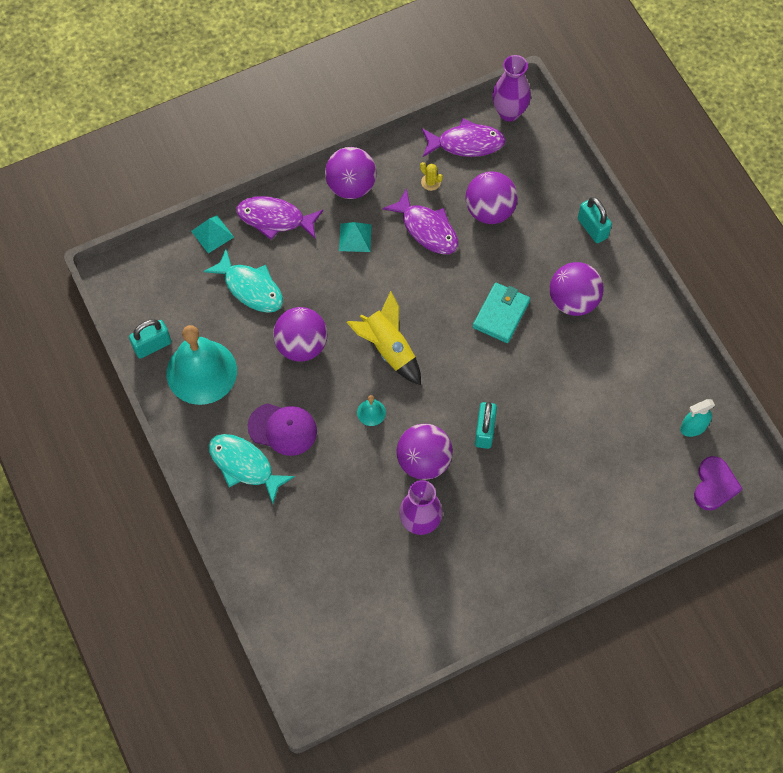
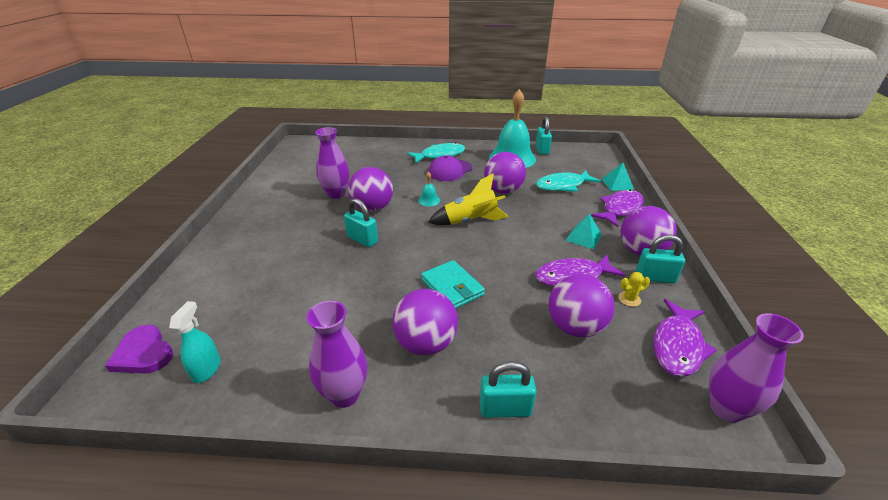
camera: 120 degrees right, 30 degrees down
none -> purple vase [306,301,367,408]
none -> turquoise padlock [636,235,685,283]

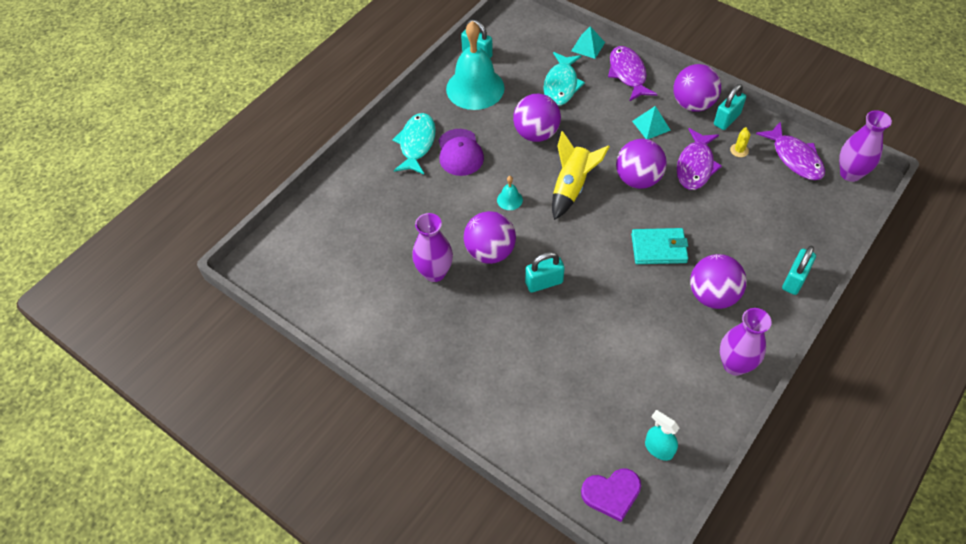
camera: 55 degrees left, 20 degrees up
purple ball [548,274,615,337] -> purple ball moved to [616,139,667,189]

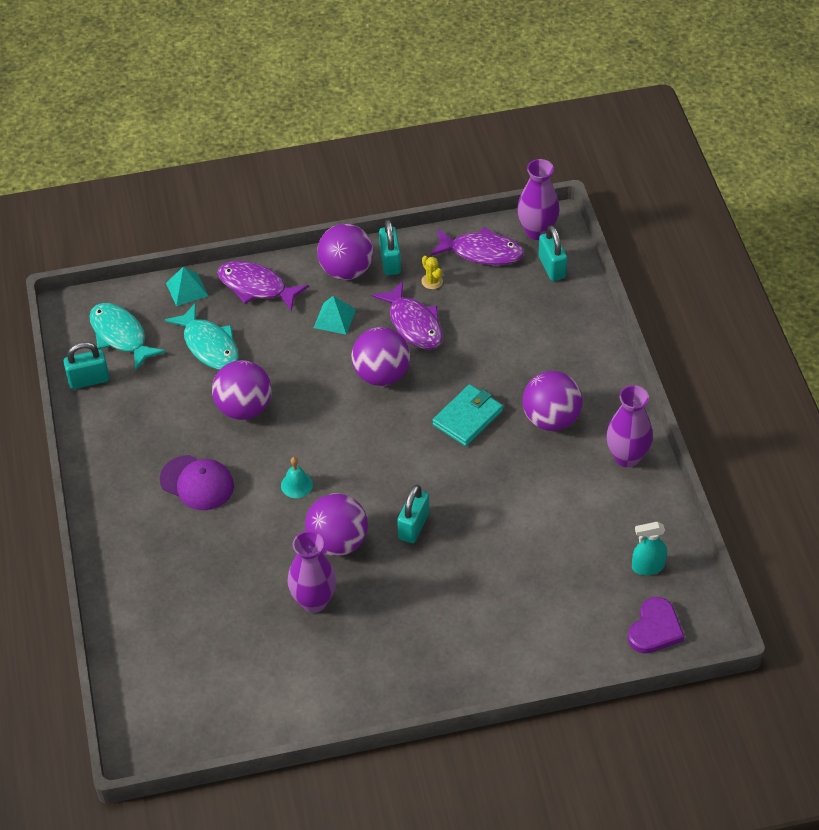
camera: 50 degrees left, 5 degrees down
turquoise fish [392,113,436,174] -> turquoise fish moved to [90,303,166,371]
turquoise bell [446,21,505,110] -> none
yellow rocket [552,131,609,220] -> none
turquoise padlock [782,246,816,295] -> turquoise padlock moved to [538,225,567,281]

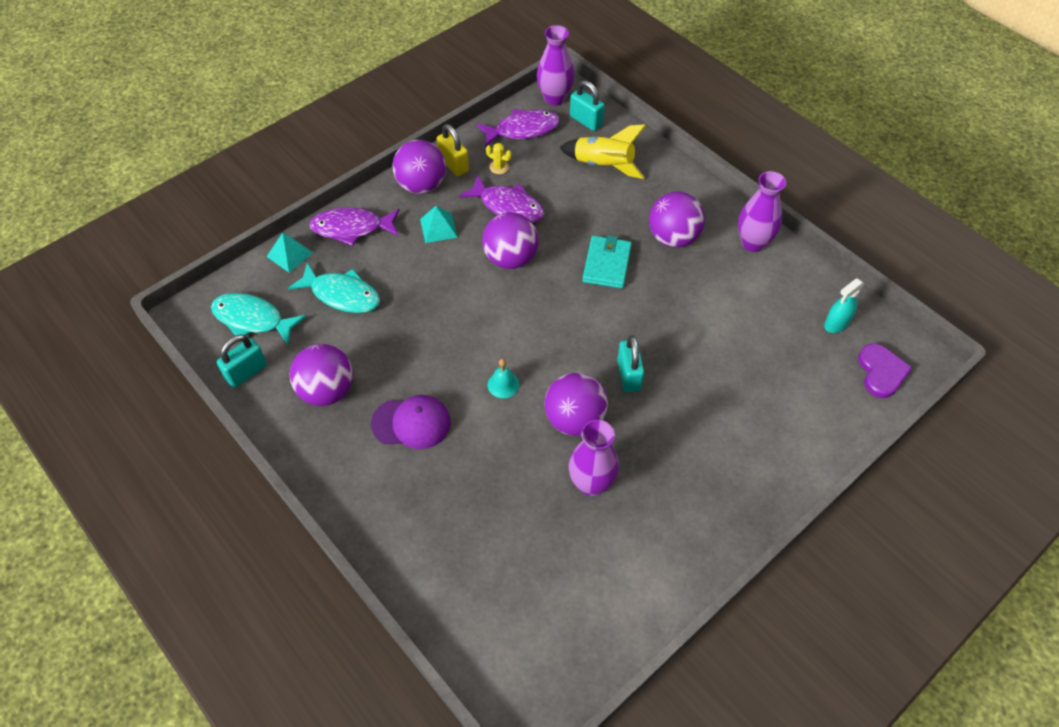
camera: 30 degrees left, 5 degrees up
purple ball [212,360,272,420] -> purple ball moved to [290,344,353,406]
turquoise padlock [379,220,401,275] -> yellow padlock [437,124,469,176]
none -> yellow rocket [559,124,646,179]

